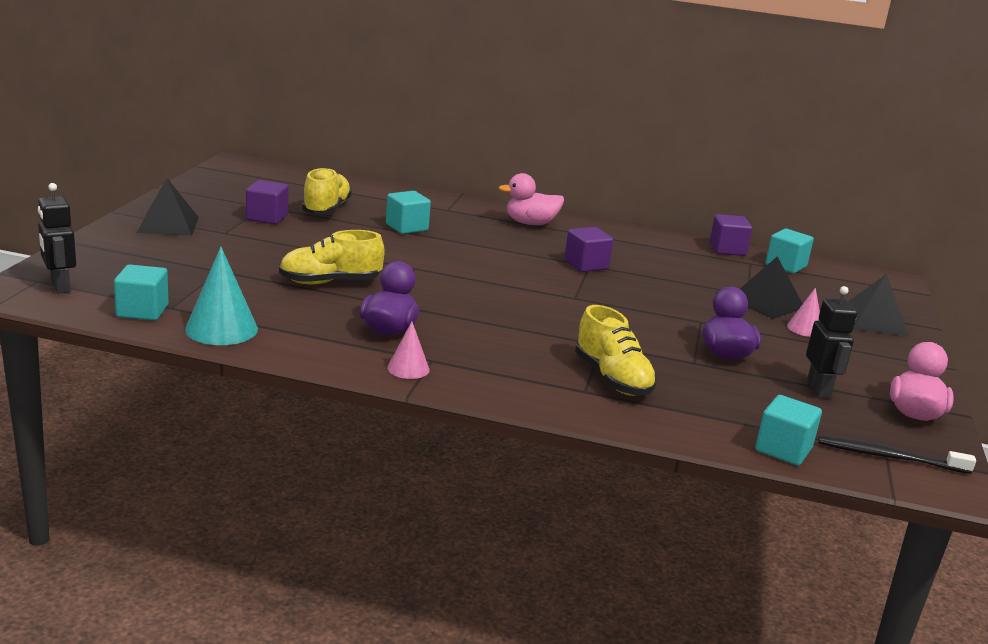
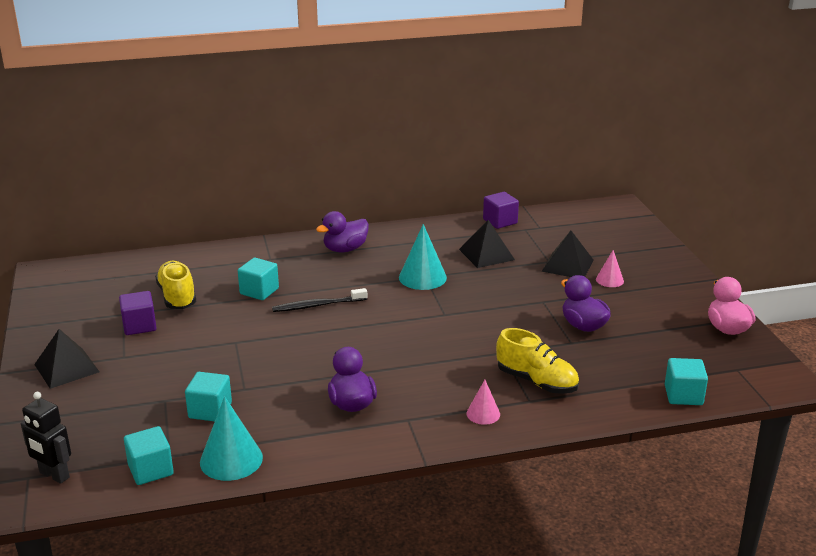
camera: 25 degrees left, 5 degrees up
yellow shoe [279,230,385,285] -> none
pink cone [387,321,430,379] -> pink cone moved to [466,380,500,425]
pink duck [499,173,564,225] -> purple duck [316,211,369,252]
purple cube [564,227,613,272] -> turquoise cone [399,224,447,290]
turquoise cube [766,228,814,273] -> turquoise cube moved to [185,372,232,421]
black robot [806,286,857,398] -> none
black toothbrush [818,436,976,474] -> black toothbrush moved to [272,288,367,312]
black pyramid [849,274,908,336] -> black pyramid moved to [459,220,515,268]

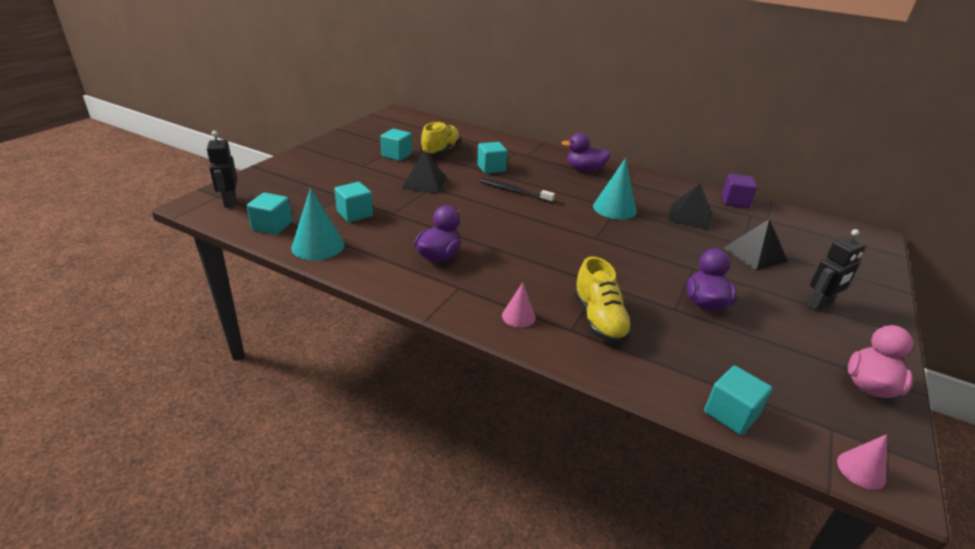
camera: 40 degrees right, 5 degrees up
black pyramid [34,329,99,389] -> black pyramid moved to [401,150,447,194]
purple cube [119,291,157,335] -> turquoise cube [380,129,412,161]
pink cone [596,250,624,287] -> pink cone moved to [837,434,887,490]
none -> black robot [807,229,865,311]

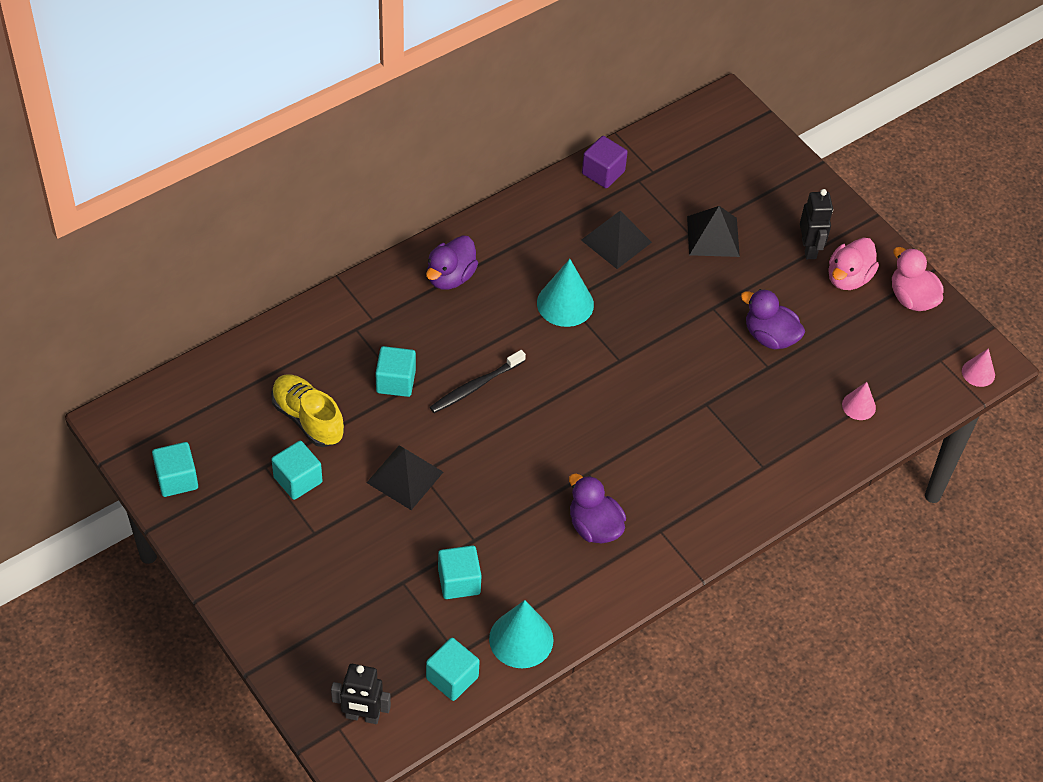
camera: 65 degrees left, 20 degrees up
pink cone [502,282,536,328] -> pink cone moved to [842,382,876,420]
yellow shoe [573,256,633,344] -> none
turquoise cube [704,366,773,435] -> turquoise cube moved to [152,442,198,497]
none -> pink duck [828,237,879,290]

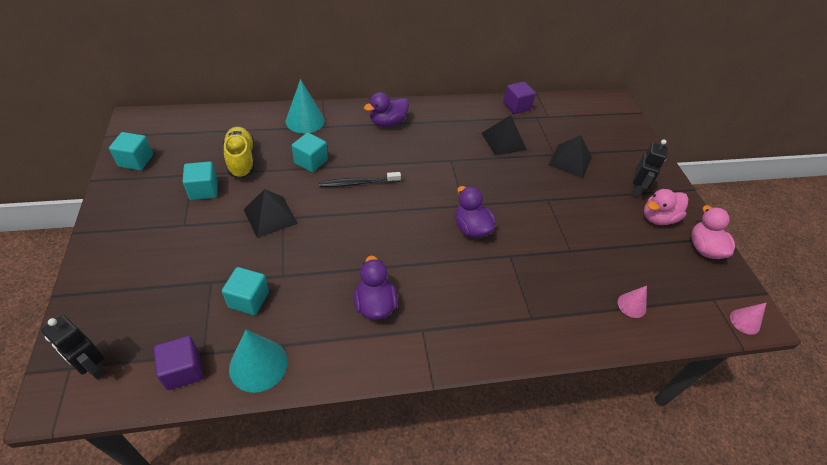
camera: 25 degrees right, 5 degrees down
turquoise cube [426,638,480,701] -> purple cube [154,336,203,390]
turquoise cone [537,259,594,327] -> turquoise cone moved to [286,79,325,133]
purple duck [741,289,805,349] -> purple duck moved to [455,186,496,238]

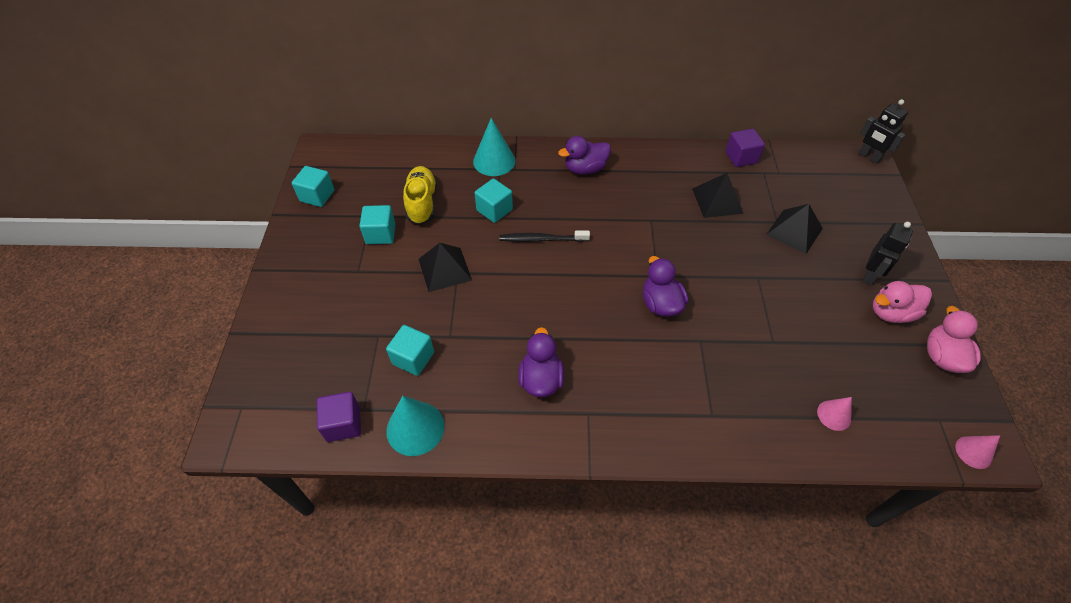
camera: 15 degrees right, 5 degrees up
black robot [41,315,107,380] -> black robot moved to [859,99,908,164]

